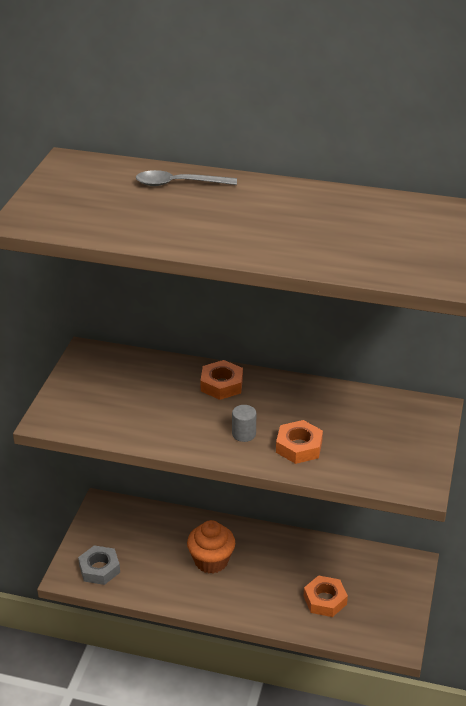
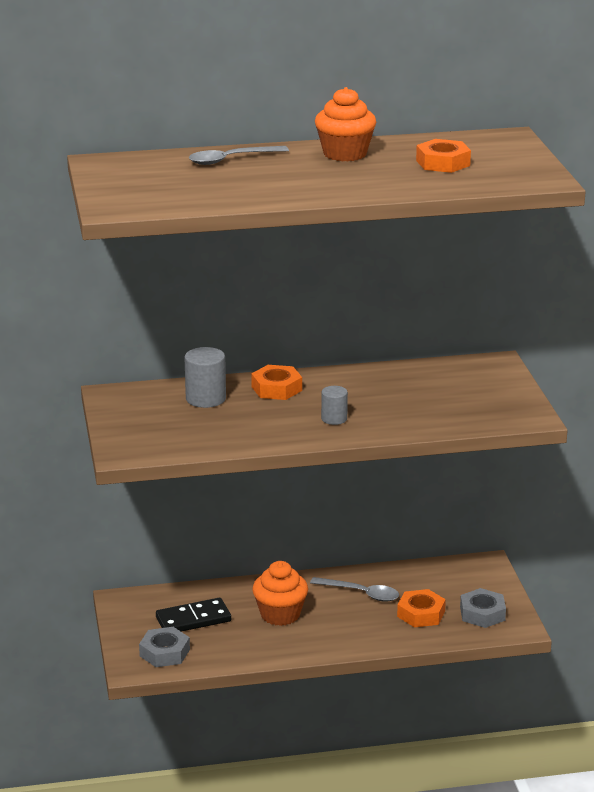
camera: 25 degrees left, 10 degrees down
orange nut [276,420,323,464] -> orange nut moved to [416,139,471,173]
none -> black domino [156,598,231,632]
none -> grey cylinder [184,347,226,408]
none -> grey spoon [310,577,399,602]
none -> orange cupcake [315,87,376,161]
none -> grey nut [460,588,506,628]

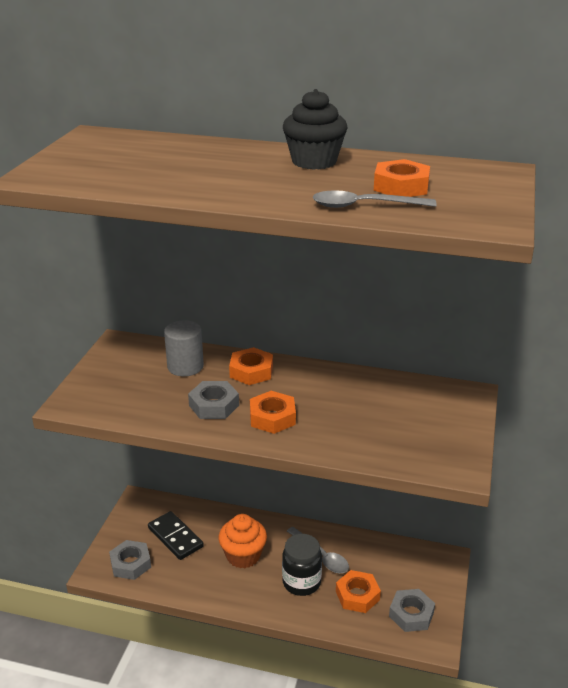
camera: 25 degrees right, 5 degrees up
black domino [156,598,231,632] -> black domino turned 45 degrees clockwise [148,511,204,560]
grey spoon [189,146,289,165] -> grey spoon moved to [313,190,437,208]
orange cupcake [315,87,376,161] -> black cupcake [283,89,348,170]
grey cylinder [321,386,348,425] -> orange nut [250,391,296,434]
none -> grey nut [188,381,239,419]
none -> black jar [282,534,322,596]

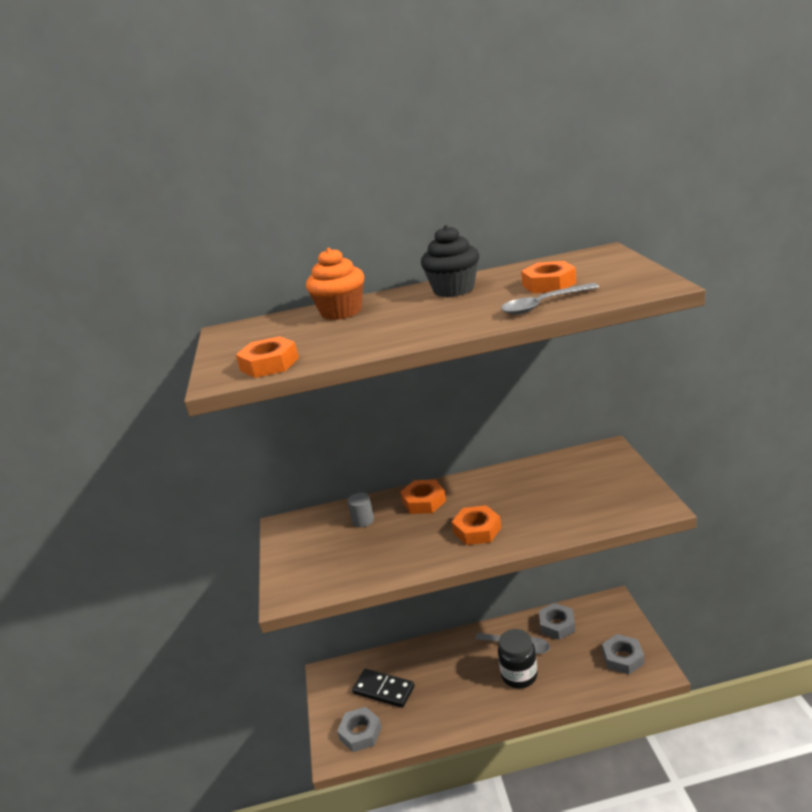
camera: 20 degrees left, 5 degrees down
grey cylinder [164,320,204,376] -> grey cylinder [347,493,374,527], size x0.63
grey nut [188,381,239,419] -> grey nut moved to [539,603,575,640]
orange cupcake [218,514,267,568] -> orange cupcake moved to [306,248,364,320]
orange nut [336,570,381,613] -> orange nut moved to [236,336,299,378]

